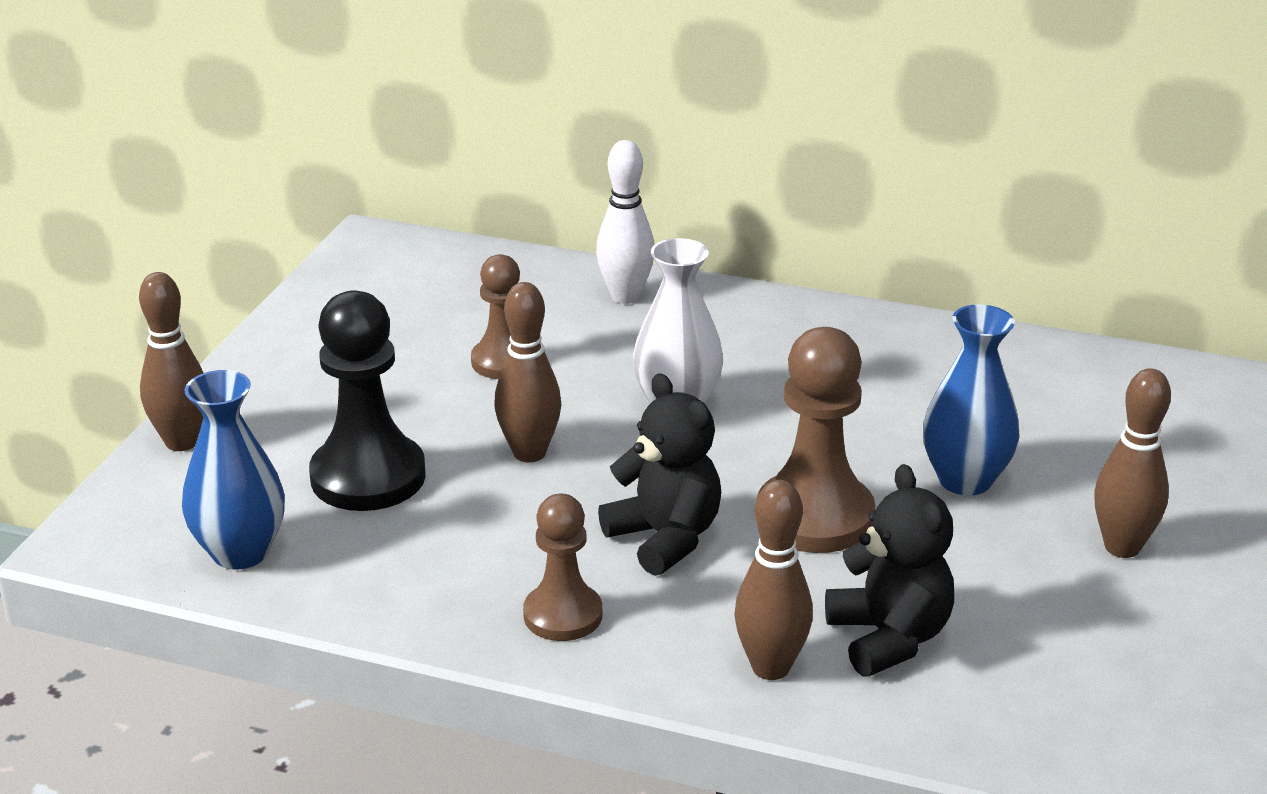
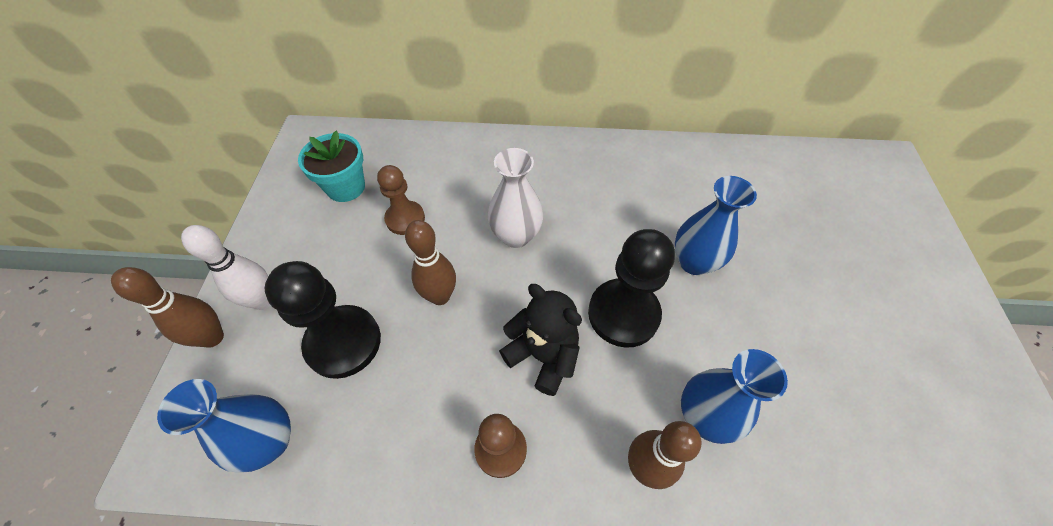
camera: 15 degrees left, 25 degrees up
white bowling pin [596,140,654,304] -> white bowling pin moved to [181,225,270,310]
brown pawn [757,327,875,553] -> black pawn [588,229,675,348]
black teddy bear [825,464,954,677] -> blue vase [681,349,788,444]
brown bowling pin [1094,368,1171,558] -> none
none -> turquoise flower pot [298,131,365,202]

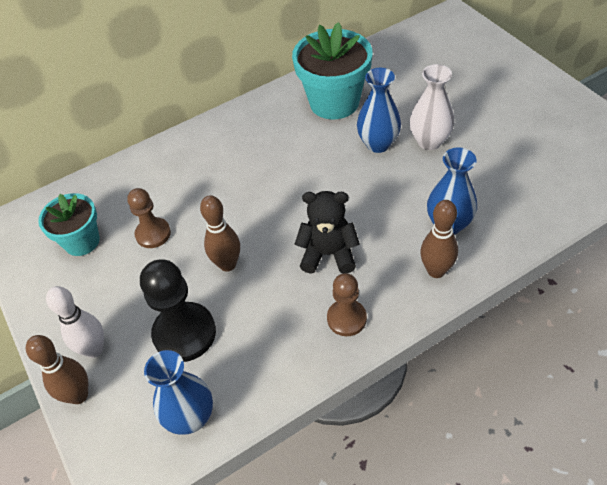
camera: 30 degrees left, 5 degrees down
white vase [488,148,543,248] -> white vase moved to [409,64,455,150]
black pawn [588,229,675,348] -> none
none -> turquoise flower pot [292,22,373,119]

